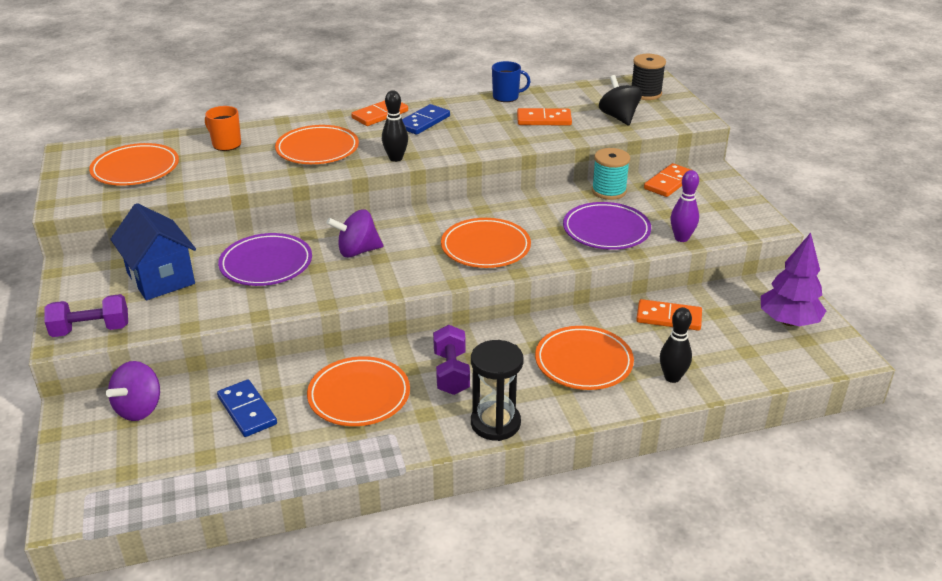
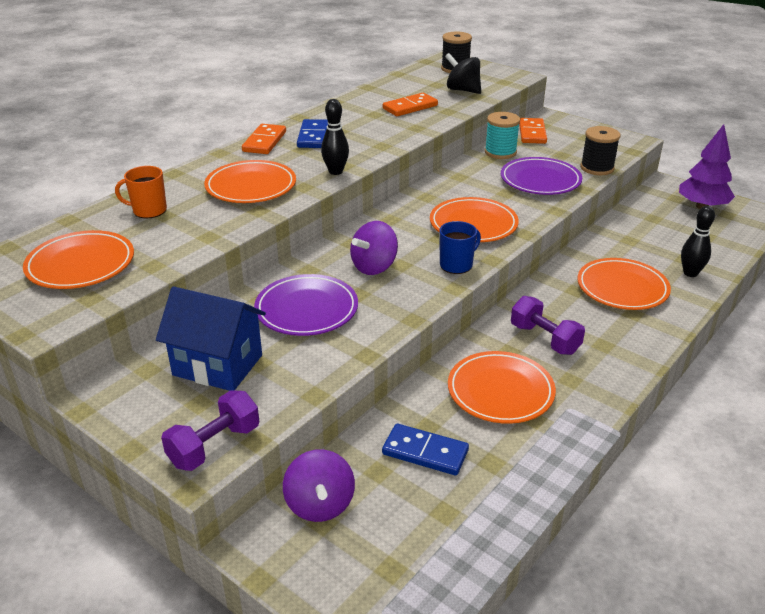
camera: 35 degrees left, 0 degrees up
black hourglass [471,340,524,441] -> none
blue mug [492,61,531,102] -> blue mug moved to [439,221,481,274]
orange domino [636,299,702,331] -> none
purple bowling pin [670,170,699,242] -> black spool [581,126,621,175]

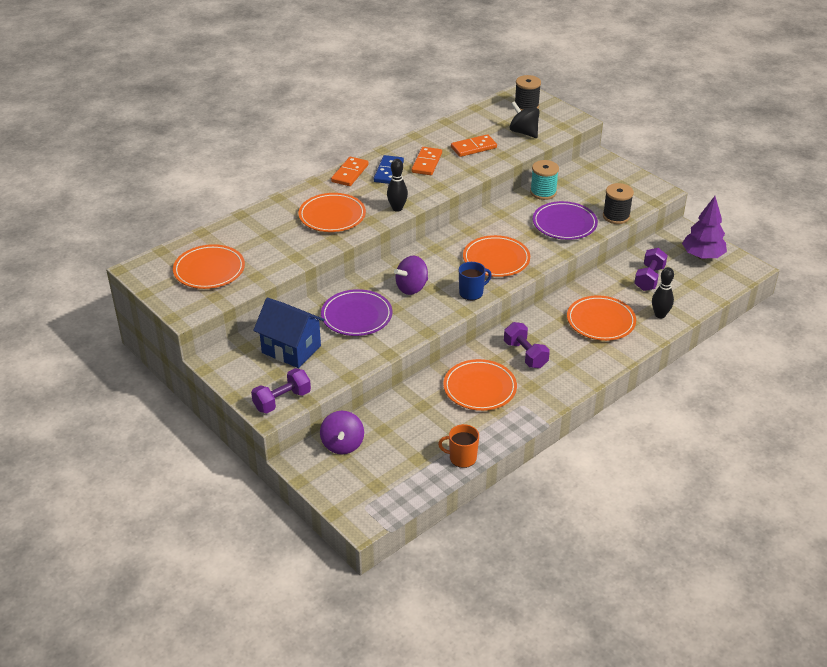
camera: 10 degrees right, 5 degrees up
orange mug [115,166,167,218] -> orange mug moved to [438,424,479,468]
blue domino [382,424,469,476] -> none
orange domino [519,118,547,144] -> orange domino moved to [411,147,442,175]
none -> purple dumbbell [634,248,668,291]

